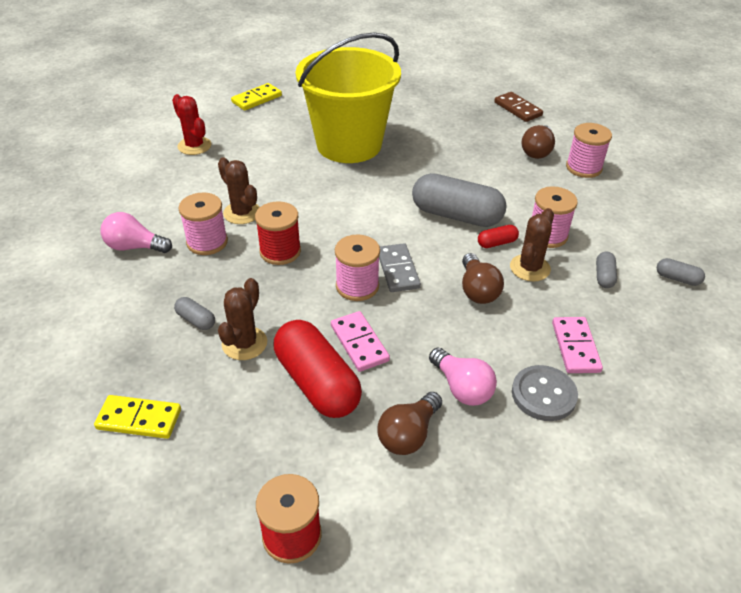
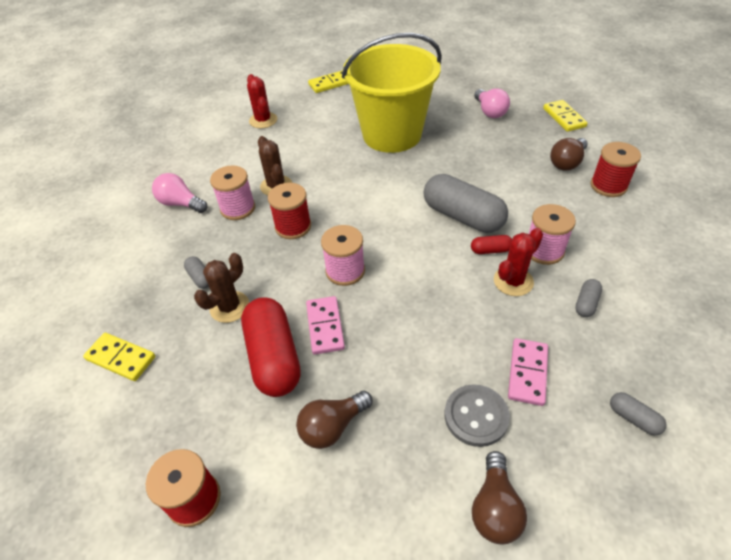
camera: 20 degrees right, 5 degrees up
grey domino [379,243,421,292] -> none
pink light bulb [429,348,497,406] -> pink light bulb moved to [474,88,510,118]
brown light bulb [462,253,504,304] -> brown light bulb moved to [472,451,527,544]
brown domino [494,92,543,122] -> yellow domino [543,100,588,132]
brown cactus [510,208,554,281] -> red cactus [494,228,543,296]
pink spool [566,123,612,178] -> red spool [591,142,641,197]
grey capsule [657,258,705,286] -> grey capsule moved to [610,392,666,435]

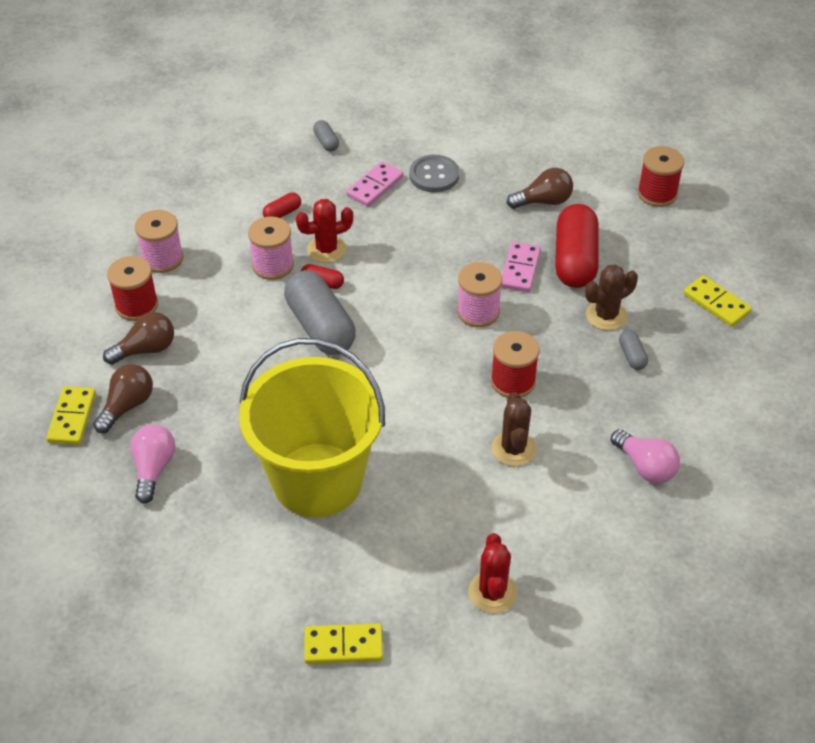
camera: 160 degrees left, 0 degrees up
pink spool [210,165,255,220] -> pink spool moved to [135,210,184,273]
brown light bulb [472,451,527,544] -> brown light bulb moved to [93,364,153,433]
grey capsule [575,279,602,317] -> red capsule [263,193,301,218]

